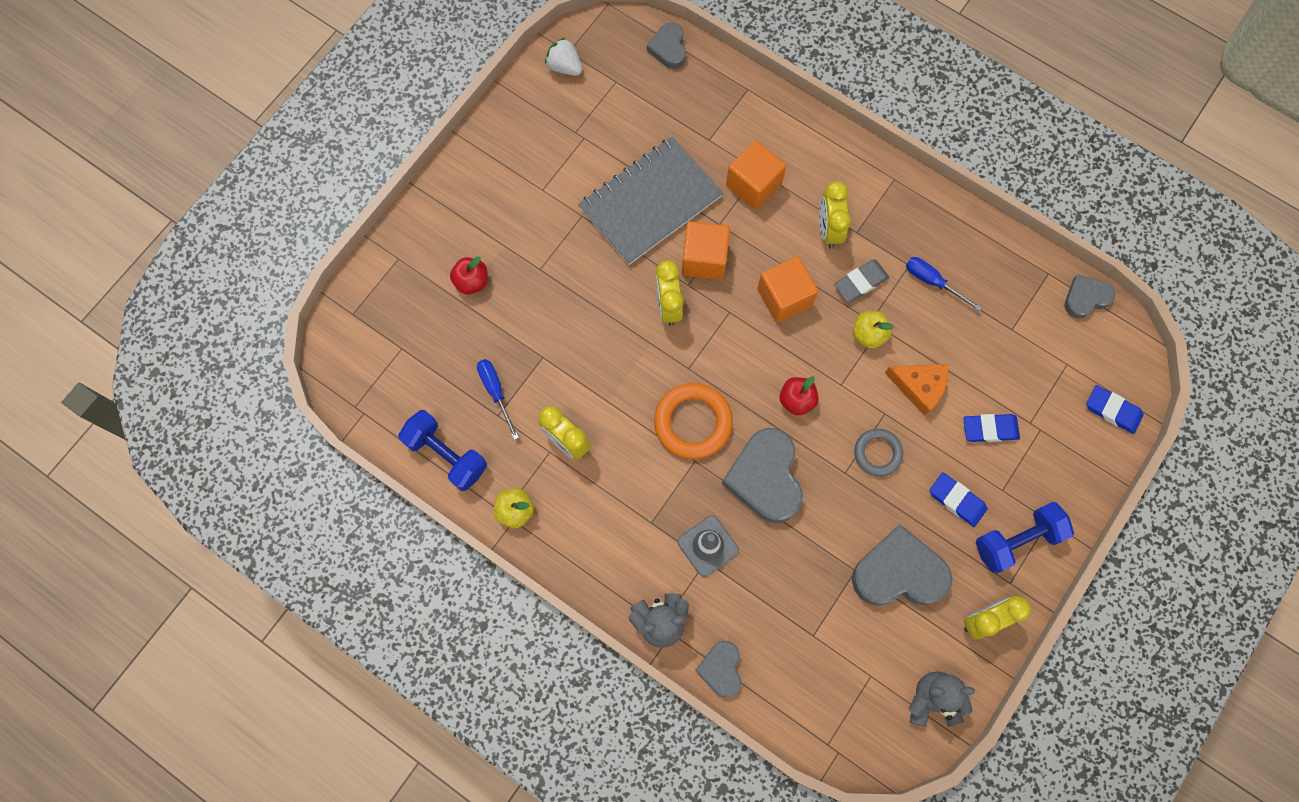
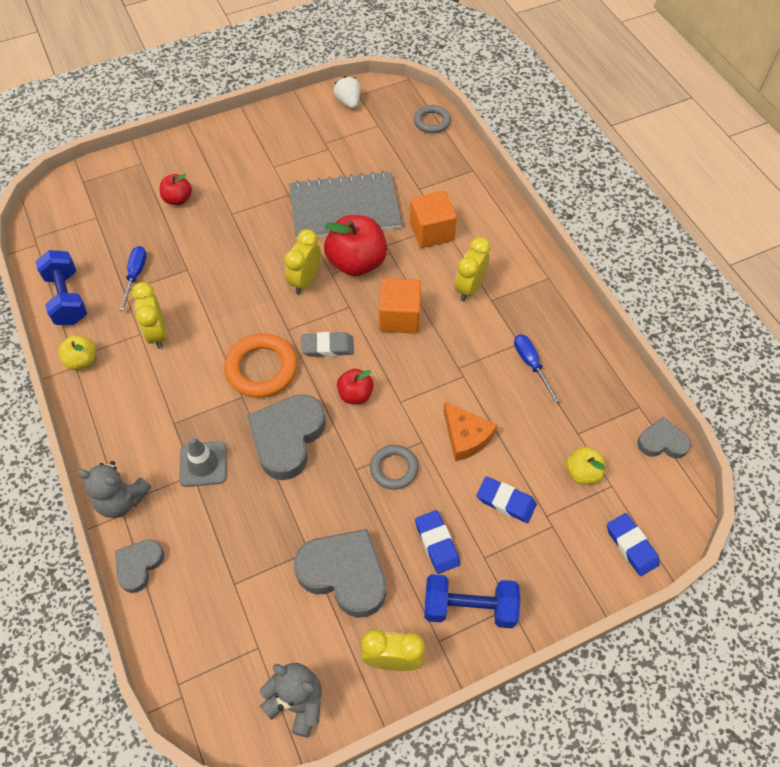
camera: 30 degrees right, 15 degrees down
grey heart [647,23,686,69] -> grey ring [414,105,451,133]
orange cube [682,221,730,280] -> red apple [324,215,387,276]
grey eraser [834,260,889,302] -> grey eraser moved to [301,332,354,357]
yellow apple [853,311,894,349] -> yellow apple moved to [566,447,605,485]

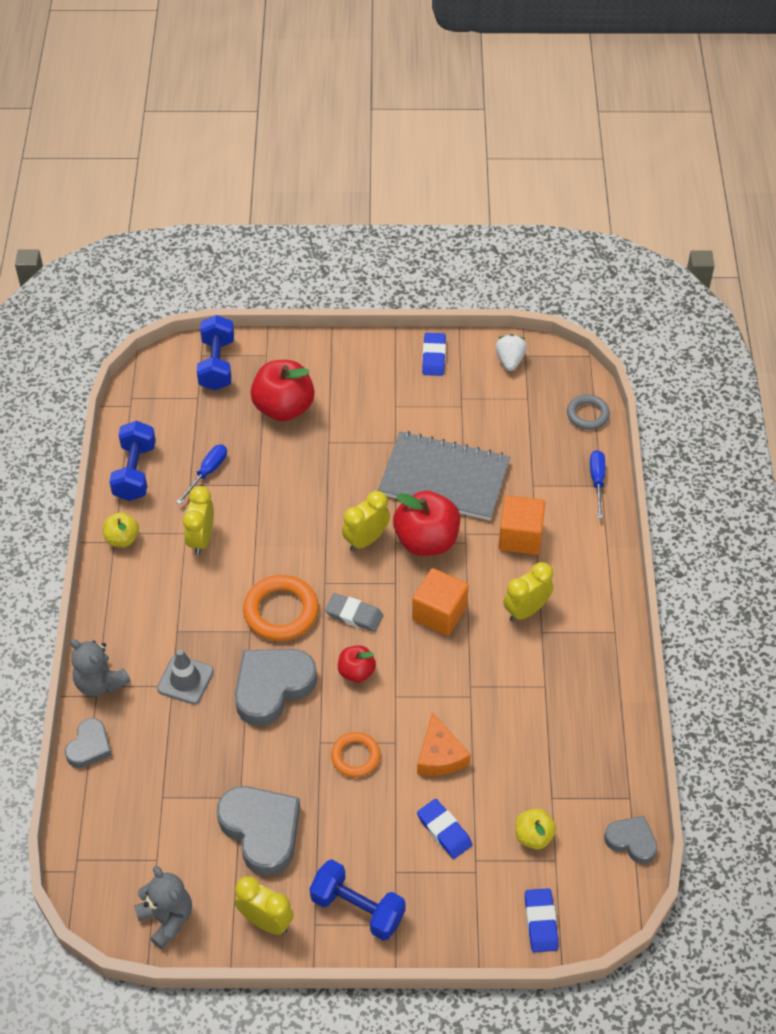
camera: 25 degrees right, 5 degrees down
grey heart [115,539,164,593] -> grey heart turned 150 degrees clockwise [65,718,112,768]
red apple [160,174,192,205] -> red apple [251,360,315,421], size x1.85
grey ring [370,445,418,490] -> orange ring [331,732,380,777]
blue eraser [415,510,460,574] -> blue eraser moved to [422,333,446,376]
blue screwdriver [514,334,560,403] -> blue screwdriver moved to [590,450,605,518]
none -> blue dumbbell [197,315,234,390]

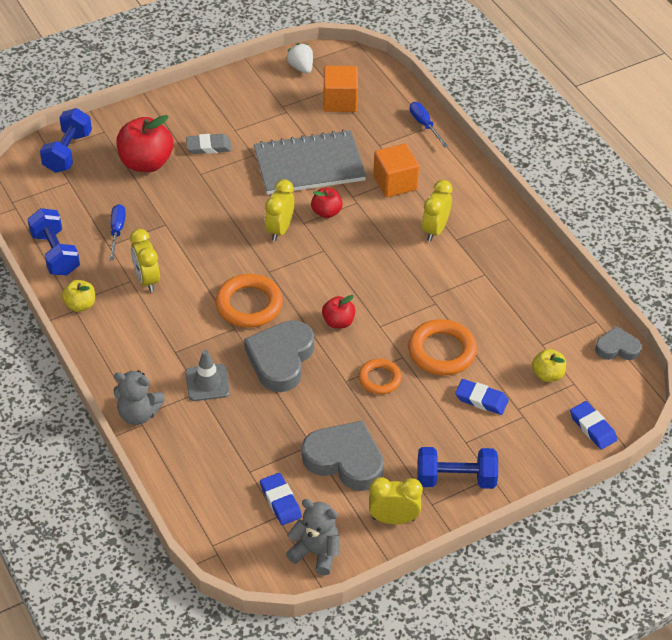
camera: 30 degrees left, 5 degrees down
grey heart [65,718,112,768] -> none
blue dumbbell [197,315,234,390] -> blue dumbbell turned 45 degrees clockwise [40,108,92,173]
grey eraser [325,593,383,632] -> grey eraser moved to [186,134,232,154]
red apple [393,491,460,556] -> red apple [311,188,343,218], size x0.54
orange cube [412,568,469,636] -> orange cube moved to [324,66,358,112]
orange cheese [417,712,471,776] -> orange ring [408,319,477,375]
blue eraser [422,333,446,376] -> blue eraser moved to [260,473,302,525]
grey ring [567,395,610,430] -> none

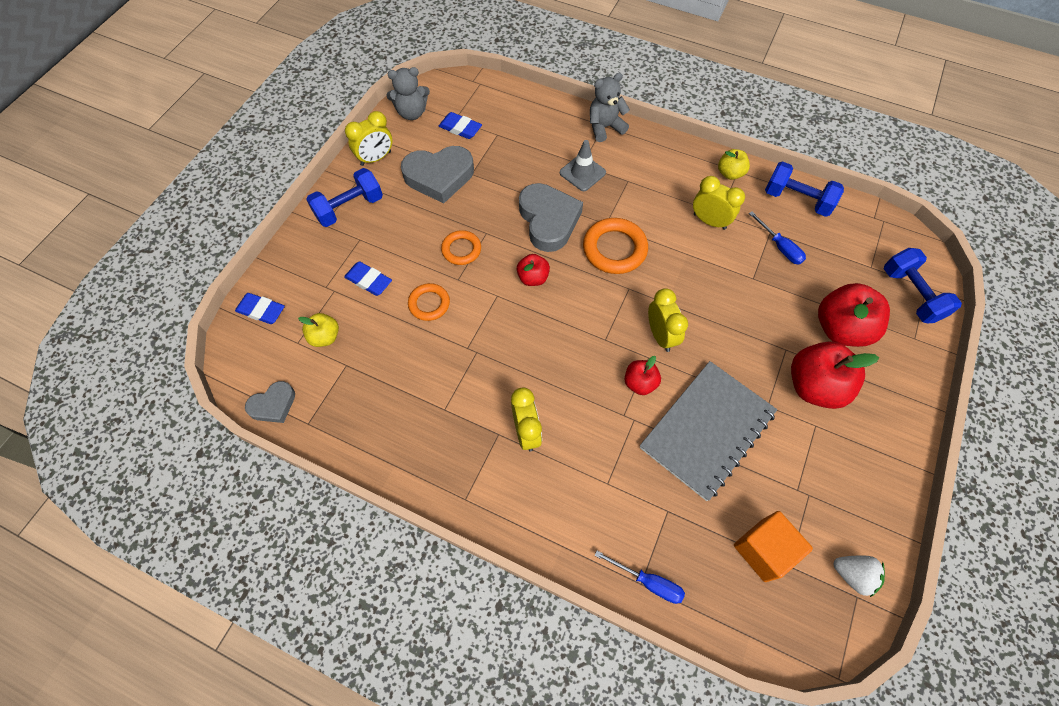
camera: 145 degrees right, 15 degrees up
grey eraser [186,134,232,154] -> red apple [791,341,879,409]
orange cube [373,143,419,197] -> none
orange ring [408,319,477,375] -> orange ring [408,283,450,321], size x0.62
blue eraser [455,379,509,415] -> blue eraser turned 45 degrees clockwise [344,261,392,296]

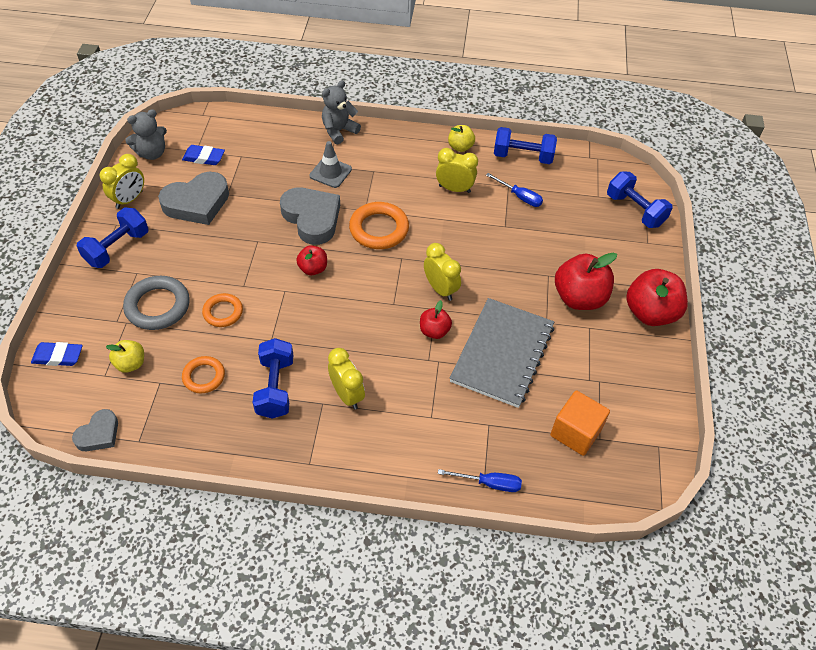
camera: 20 degrees left, 10 degrees down
blue eraser [344,261,392,296] -> grey ring [123,276,190,330]
orange ring [441,230,481,265] -> orange ring moved to [182,356,225,393]
red apple [818,283,890,347] -> red apple moved to [626,269,688,326]
white strawberry [834,556,885,597] -> none
none -> blue dumbbell [253,338,293,419]

